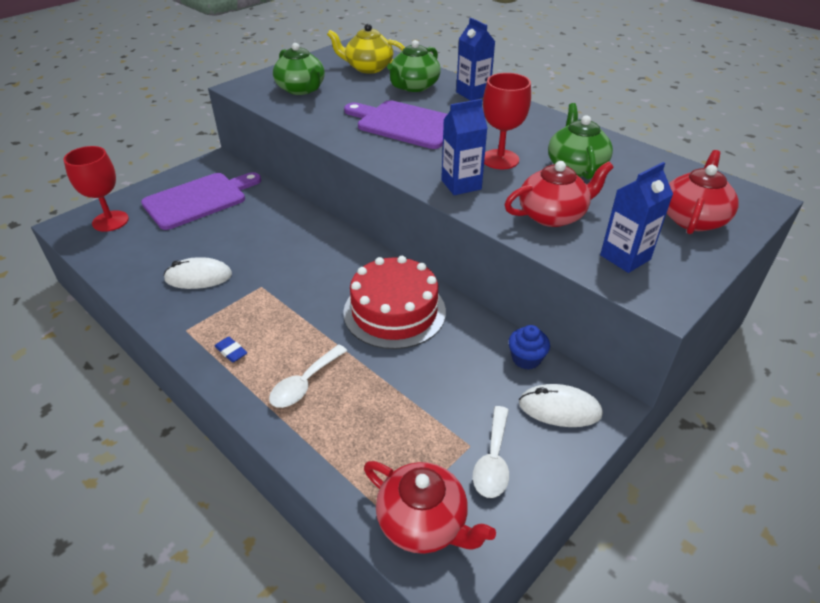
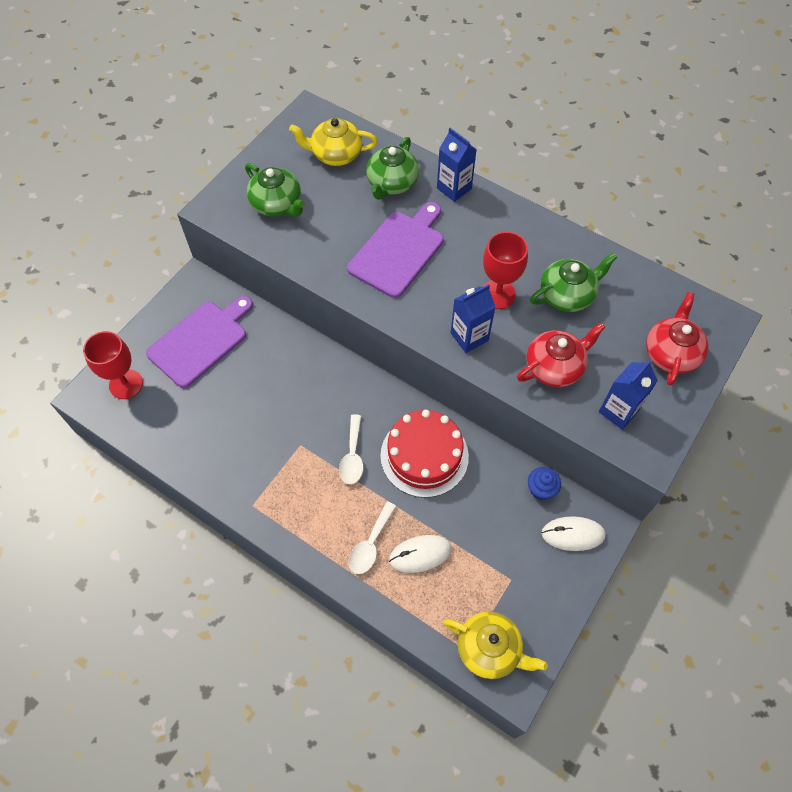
camera: 10 degrees left, 20 degrees up
white mouse [163,257,232,289] -> white mouse moved to [389,535,452,573]
blue eraser [215,337,247,363] -> none
purple cutting board [344,100,447,149] -> purple cutting board turned 105 degrees clockwise [347,202,444,298]
red teapot [364,461,496,554] -> yellow teapot [443,612,548,679]
white spoon [472,406,509,498] -> white spoon moved to [339,414,363,484]
green teapot [548,103,613,180] -> green teapot turned 75 degrees clockwise [530,252,618,312]

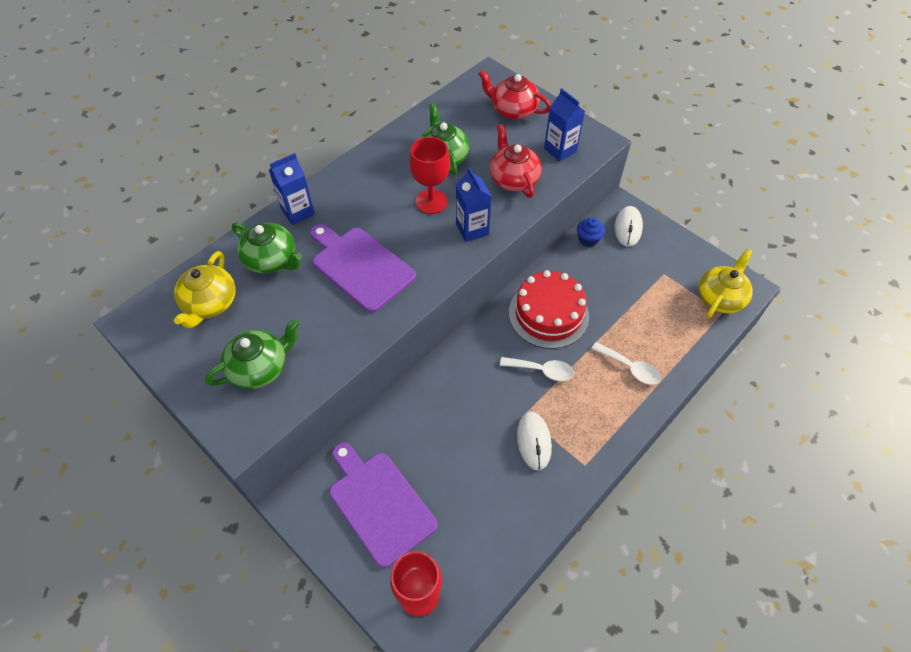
camera: 80 degrees left, 5 degrees down
white mouse [389,535,452,573] -> white mouse moved to [517,412,552,470]

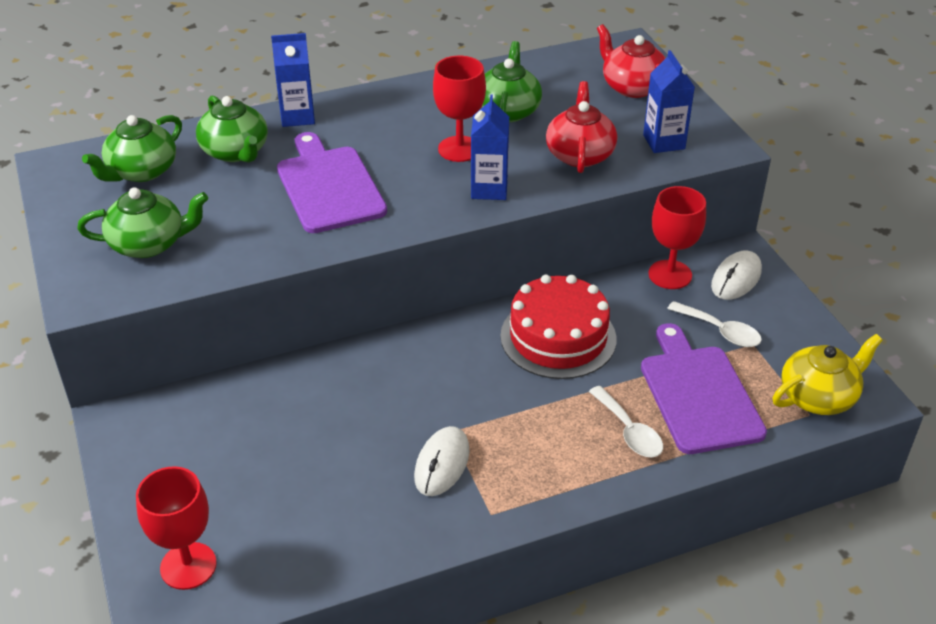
camera: 25 degrees right, 15 degrees down
yellow teapot [174,251,236,328] -> green teapot [82,115,182,182]
purple cutting board [329,442,437,568] -> purple cutting board moved to [641,323,767,454]
white spoon [500,357,574,381] -> white spoon moved to [667,301,762,347]
blue cupcake [577,218,605,247] -> red goblet [648,186,706,289]

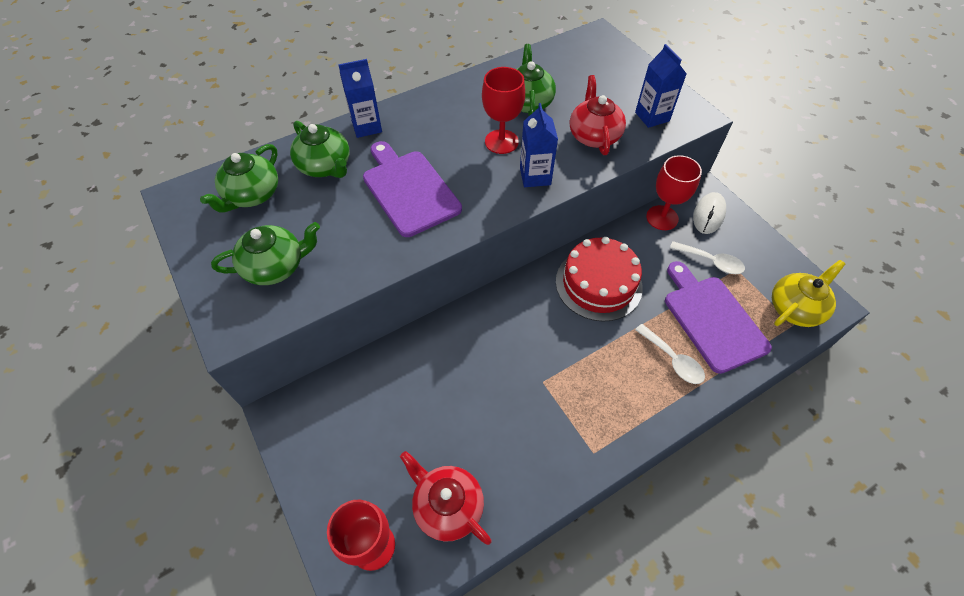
camera: 10 degrees left, 15 degrees up
white mouse [414,426,469,496] -> none
red teapot [597,24,665,98] -> red teapot moved to [400,451,492,545]

